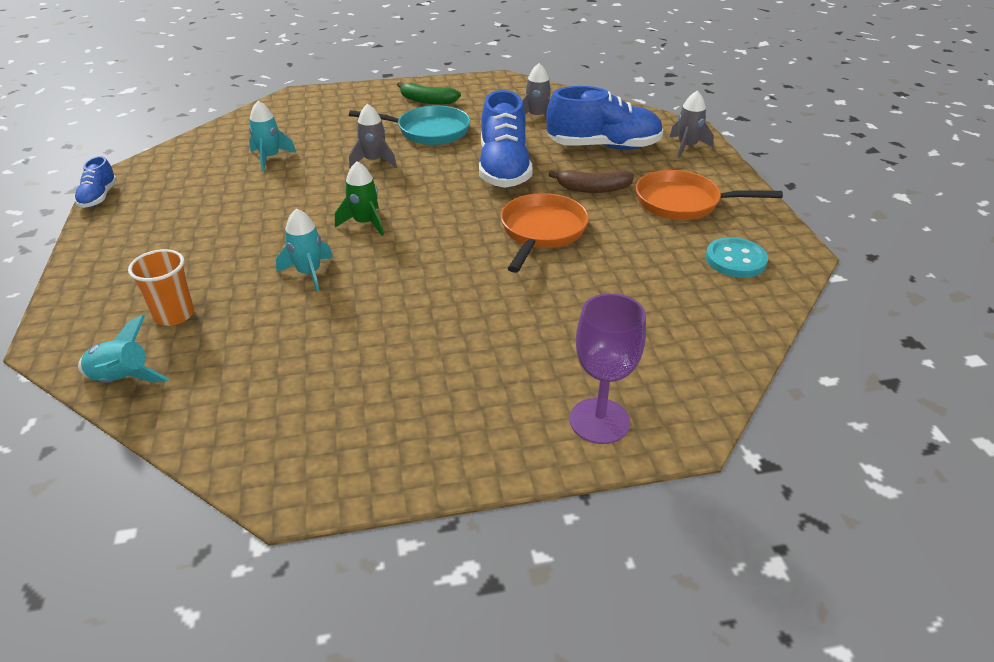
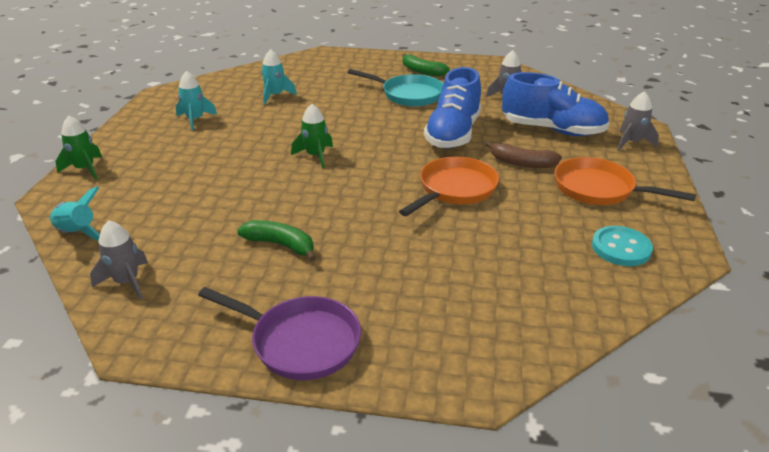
camera: 20 degrees right, 5 degrees down
blue shoe [74,156,117,208] -> none
orange cup [128,249,194,326] -> none
turquoise rocket [276,208,333,292] -> turquoise rocket moved to [176,71,217,131]
grey rocket [349,104,397,168] -> grey rocket moved to [90,220,148,299]
purple goblet [570,293,646,444] -> none
none -> green rocket [55,116,102,180]
none -> purple pan [198,287,361,380]
none -> green banana [237,220,316,261]

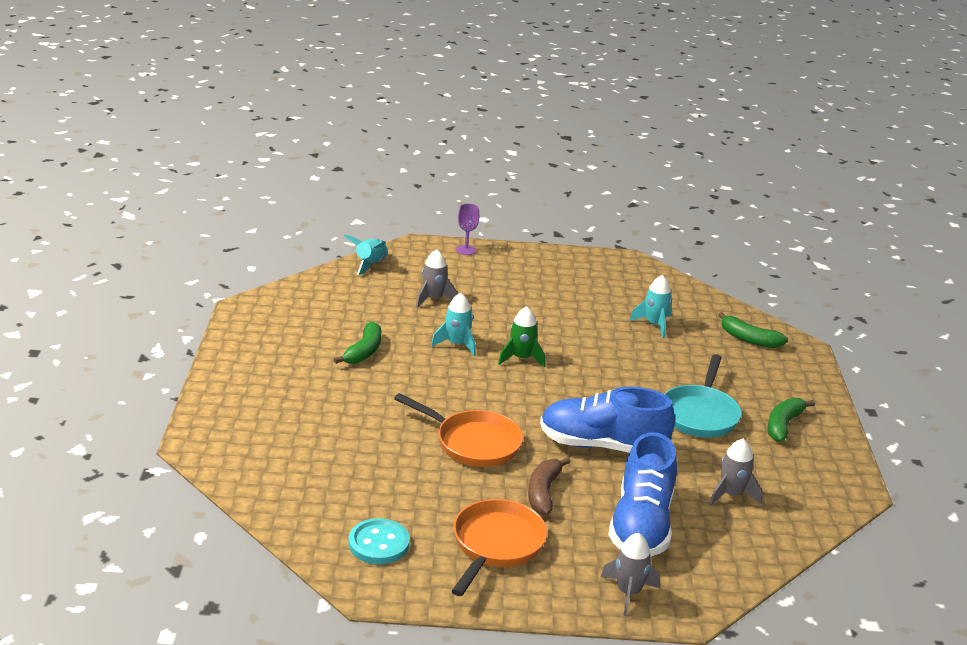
camera: 80 degrees right, 5 degrees down
green rocket [55,116,102,180] -> purple goblet [456,204,479,255]
grey rocket [90,220,148,299] -> grey rocket moved to [416,249,458,308]
turquoise rocket [176,71,217,131] -> turquoise rocket moved to [431,293,476,356]
purple pan [198,287,361,380] -> none
none -> green banana [718,312,788,348]

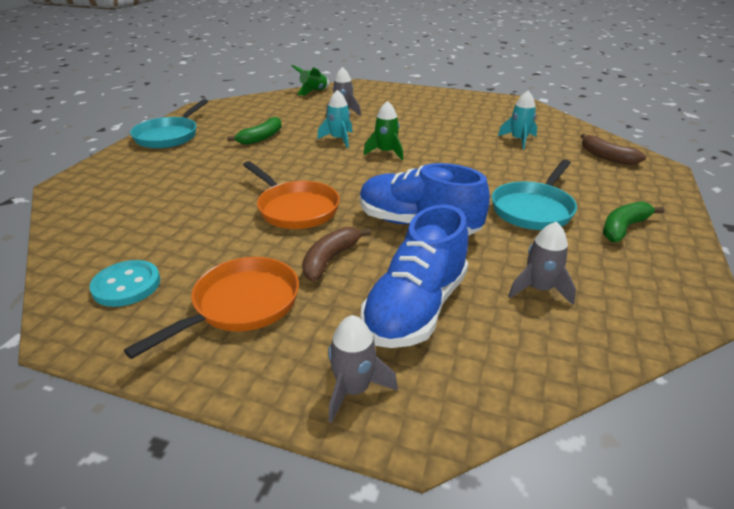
camera: 20 degrees right, 5 degrees up
turquoise rocket [344,235,388,275] -> green rocket [291,65,329,96]
purple goblet [456,204,479,255] -> none
green banana [718,312,788,348] -> brown banana [581,134,646,165]
none -> turquoise pan [130,99,208,149]

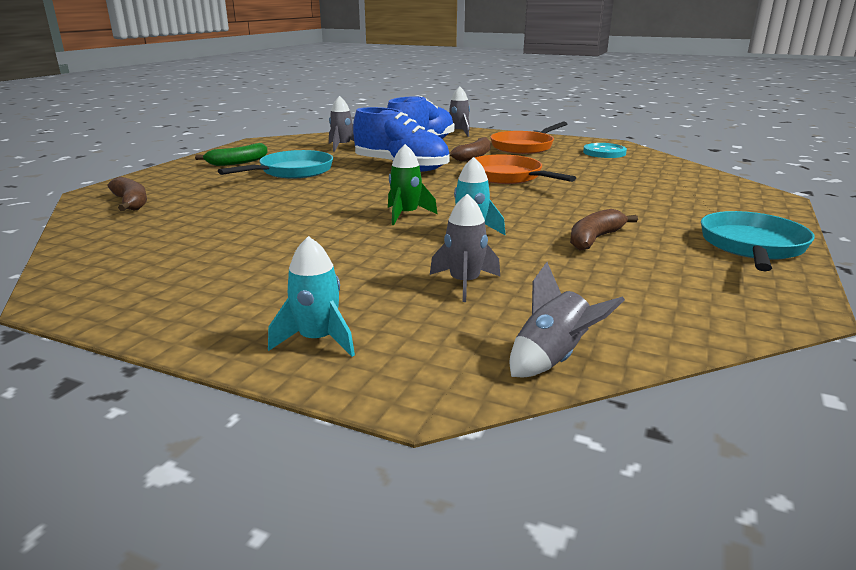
camera: 175 degrees left, 10 degrees down
green banana [227,117,282,145] -> brown banana [570,209,638,250]
green rocket [291,65,329,96] -> grey rocket [510,262,625,377]
turquoise rocket [498,91,537,150] -> turquoise rocket moved to [268,236,355,357]

